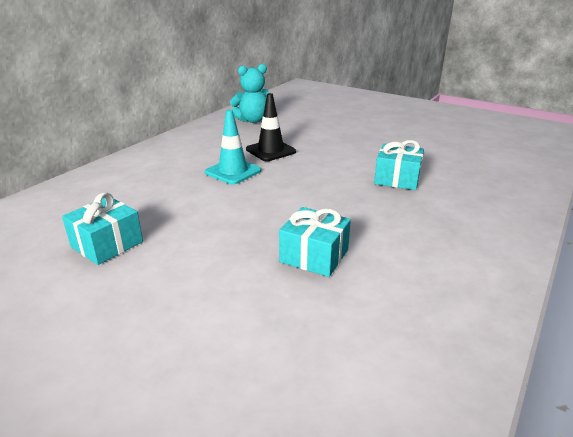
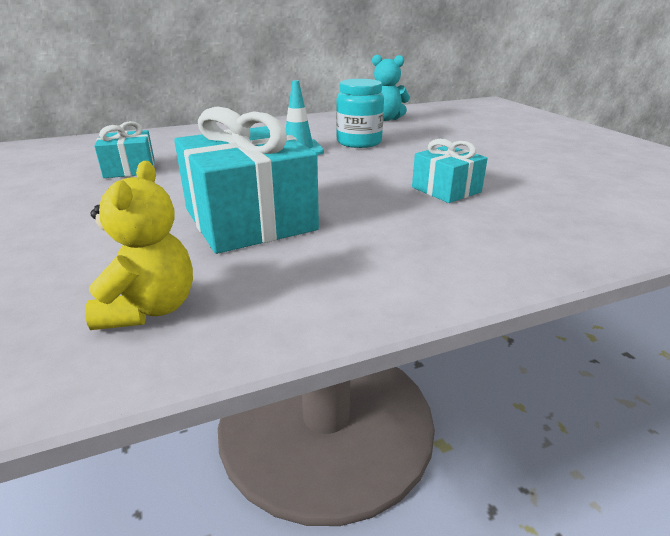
camera: 35 degrees right, 0 degrees up
black traffic cone [246,93,296,161] -> turquoise jar [336,79,384,148]
turquoise gift [279,207,351,277] -> turquoise gift [174,107,319,254], size x1.86
none -> yellow teddy bear [85,161,193,330]

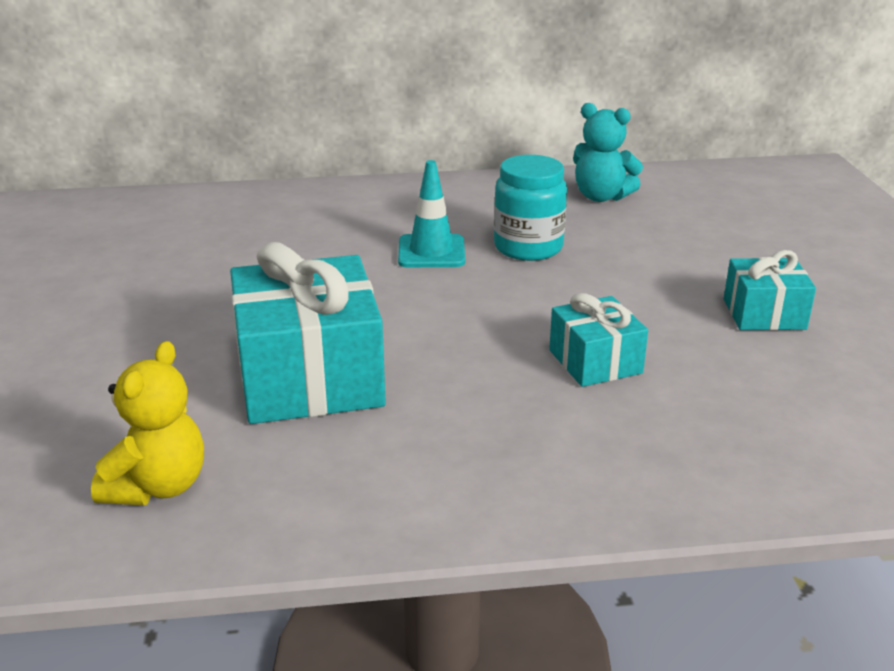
camera: 15 degrees right, 0 degrees up
turquoise gift [94,121,155,178] -> turquoise gift moved to [724,250,816,330]

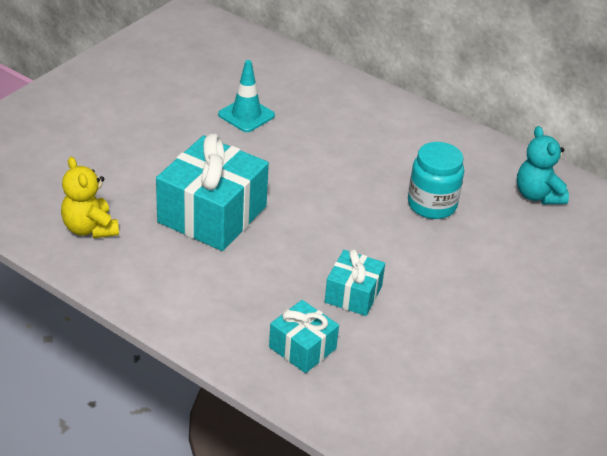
camera: 40 degrees right, 10 degrees up
yellow teddy bear [91,341,204,505] -> yellow teddy bear turned 90 degrees clockwise [61,157,119,238]
turquoise traffic cone [398,160,465,267] -> turquoise traffic cone moved to [218,60,275,132]
turquoise gift [724,250,816,330] -> turquoise gift moved to [269,300,339,373]

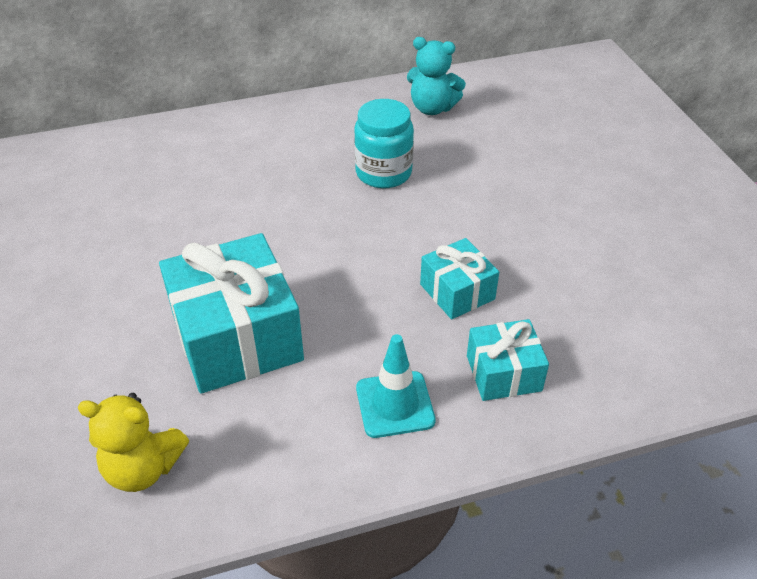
camera: 50 degrees left, 5 degrees up
turquoise traffic cone [218,60,275,132] -> turquoise traffic cone moved to [356,334,436,438]

